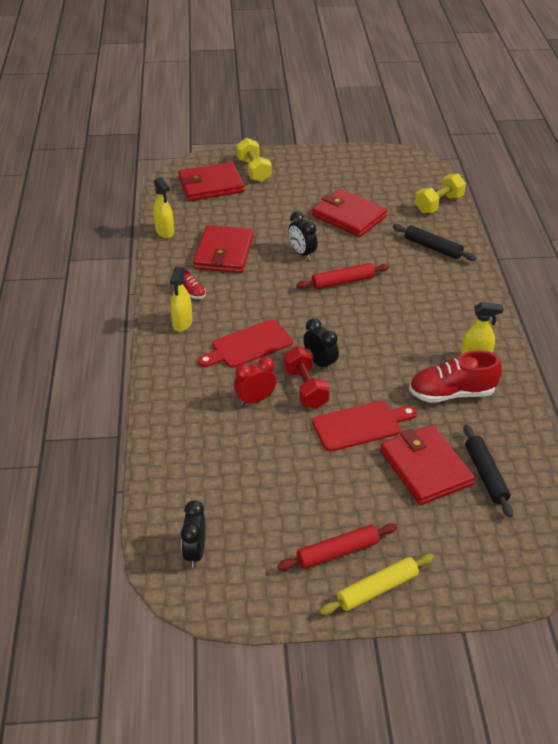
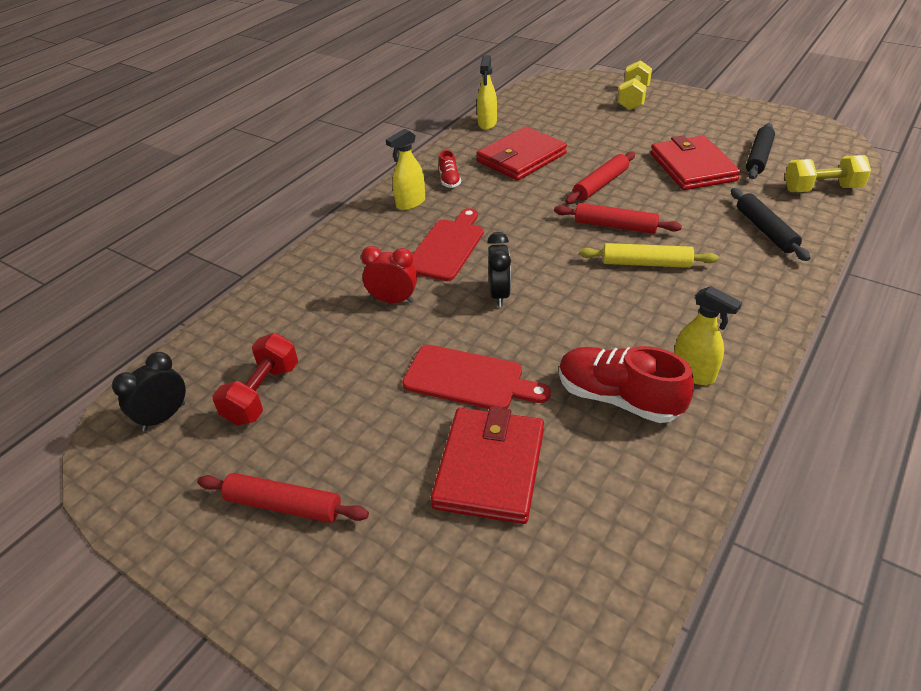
camera: 40 degrees right, 0 degrees up
red wallet [178,162,245,201] -> none
red cutting board [198,319,293,368] -> red cutting board turned 105 degrees clockwise [412,208,484,281]
red dumbbell [284,346,330,409] -> red dumbbell moved to [212,333,298,425]
black clock [288,211,317,260] -> red rolling pin [565,152,635,204]
yellow rolling pin [320,554,434,615] -> yellow rolling pin moved to [579,243,718,268]
black rolling pin [463,425,513,518] -> black rolling pin moved to [746,123,775,179]

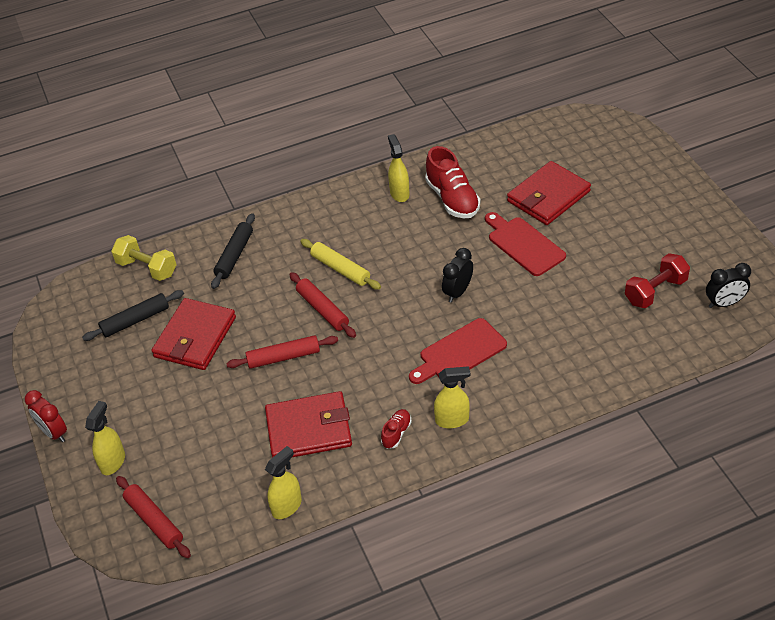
camera: 145 degrees left, 5 degrees up
red rolling pin [197,473,369,523] -> red rolling pin moved to [116,476,191,558]
red clock [361,246,417,303] -> red clock moved to [25,390,67,442]
yellow dumbbell [618,60,652,110] -> yellow spray bottle [85,401,125,475]

